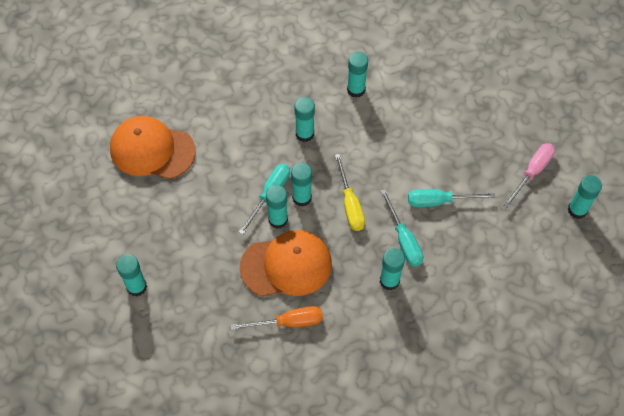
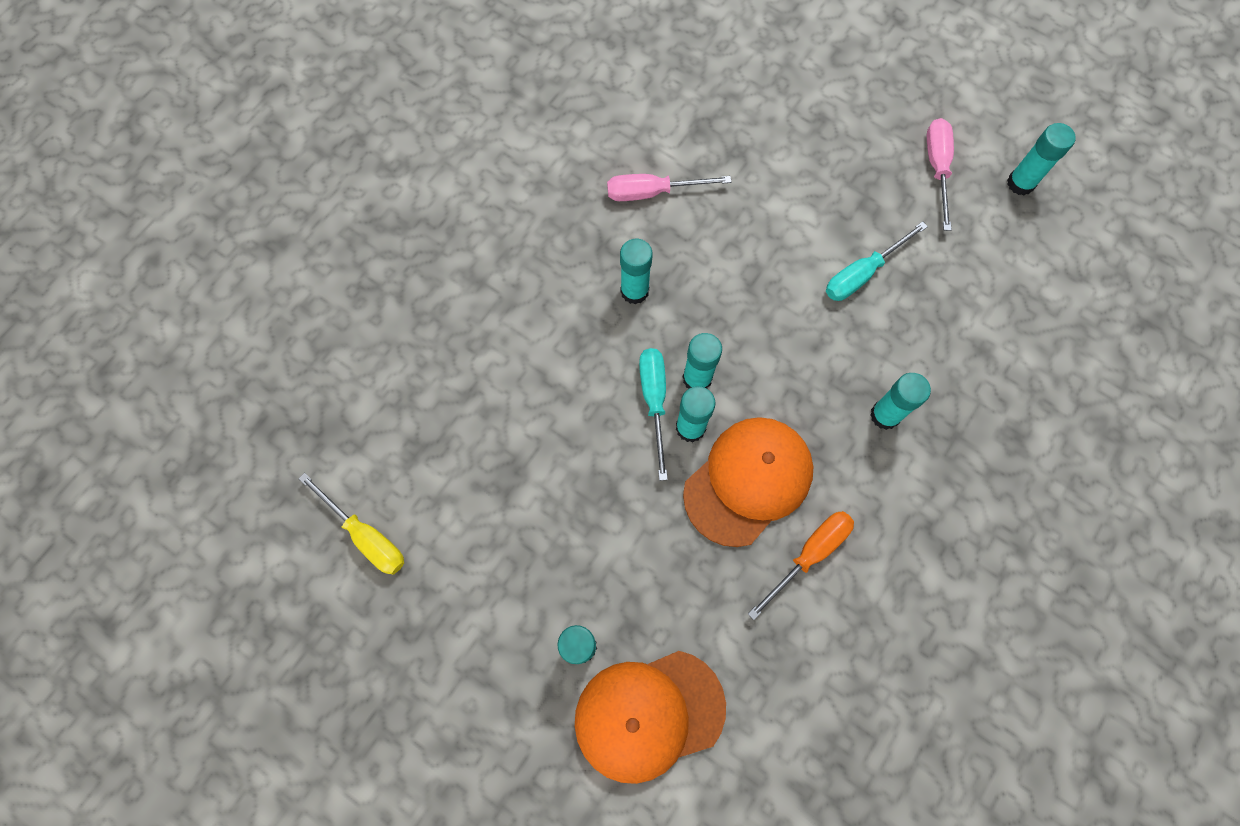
camera: 35 degrees left, 10 degrees up
orange cap [110,116,196,179] -> orange cap moved to [575,651,726,784]
yellow screwdriver [335,154,365,231] -> yellow screwdriver moved to [298,473,404,574]
turquoise glue stick [347,52,368,98] -> pink screwdriver [607,174,731,201]
turquoise screwdriver [381,189,423,266] -> none

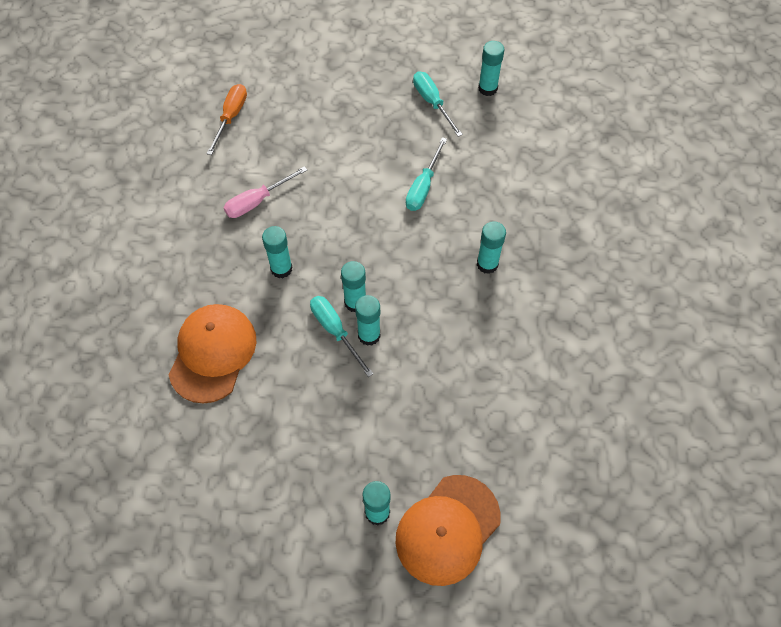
camera: 30 degrees left, 10 degrees down
yellow screwdriver [298,473,404,574] -> none
orange cap [683,417,813,547] -> orange cap moved to [169,304,257,404]
orange screwdriver [748,511,854,620] -> orange screwdriver moved to [206,84,247,155]
pink screwdriver [927,118,954,231] -> turquoise screwdriver [413,71,463,137]

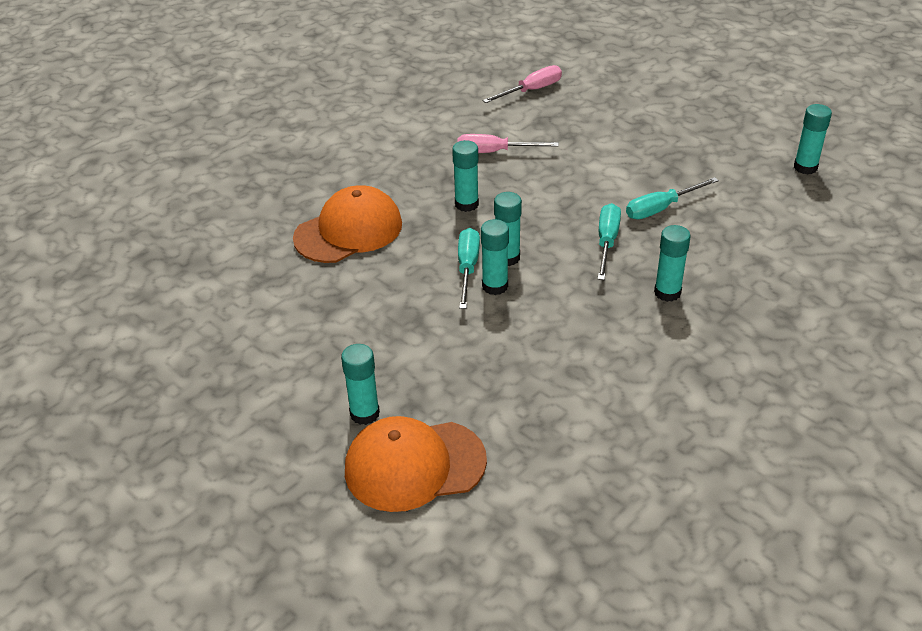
camera: 40 degrees right, 20 degrees down
orange screwdriver [206,84,247,155] -> pink screwdriver [483,65,562,103]
turquoise screwdriver [413,71,463,137] -> turquoise screwdriver moved to [598,203,621,280]

